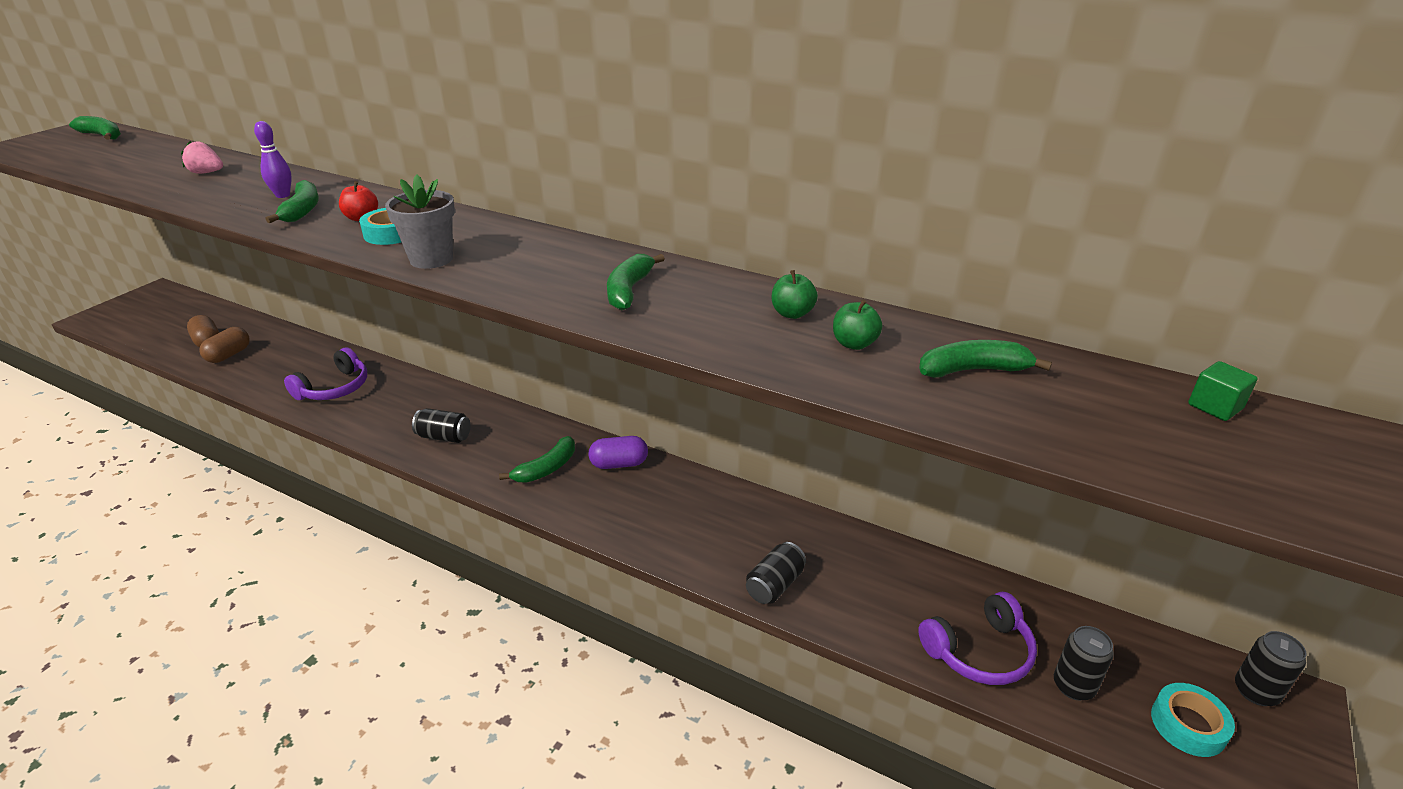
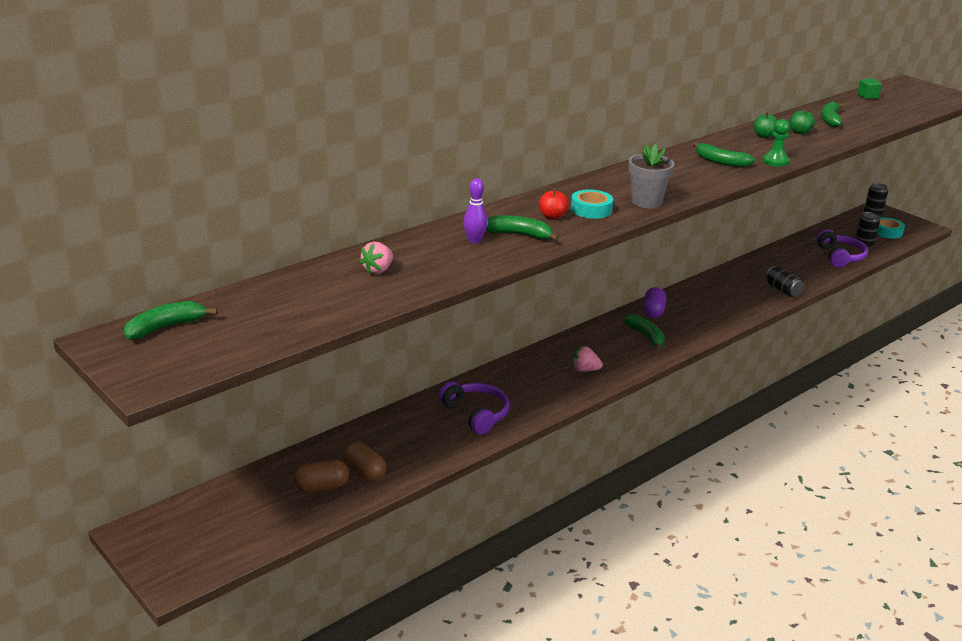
camera: 70 degrees left, 5 degrees down
black can [412,408,471,443] -> pink strawberry [572,346,603,372]
none -> green pawn [763,119,790,167]

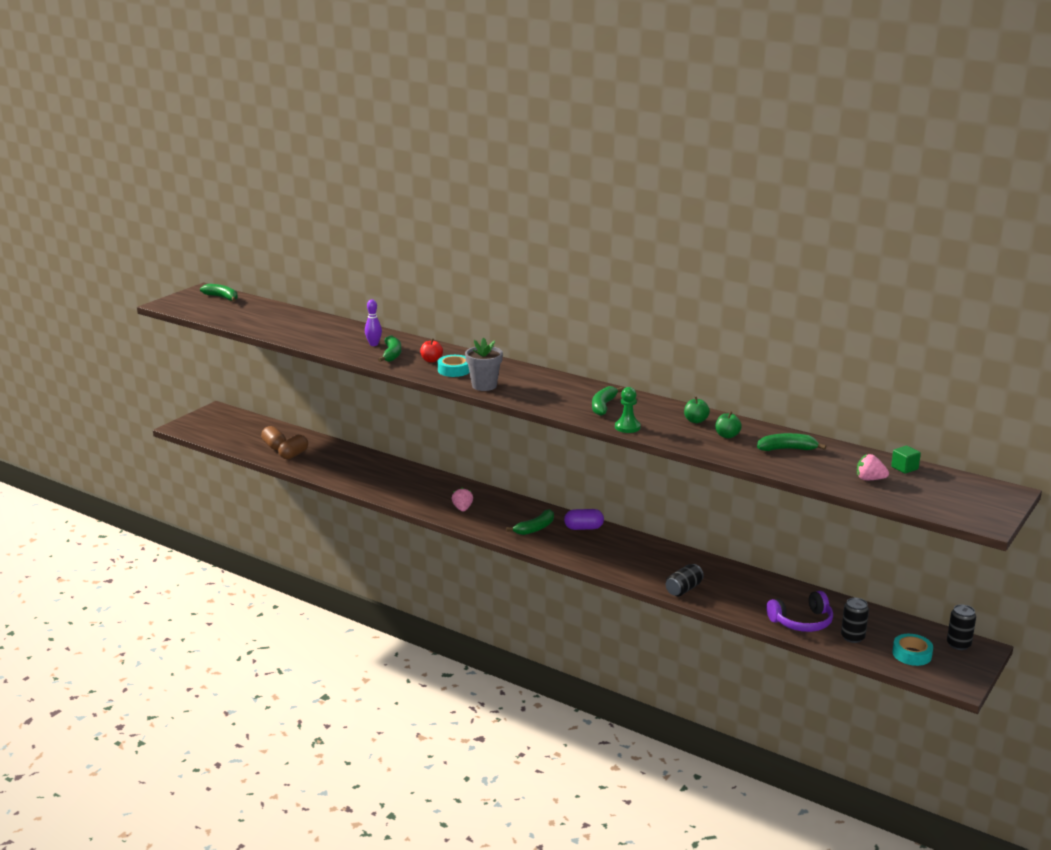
camera: 75 degrees right, 5 degrees down
pink strawberry [359,242,393,274] -> pink strawberry moved to [857,454,889,480]
purple headphones [438,382,509,434] -> none

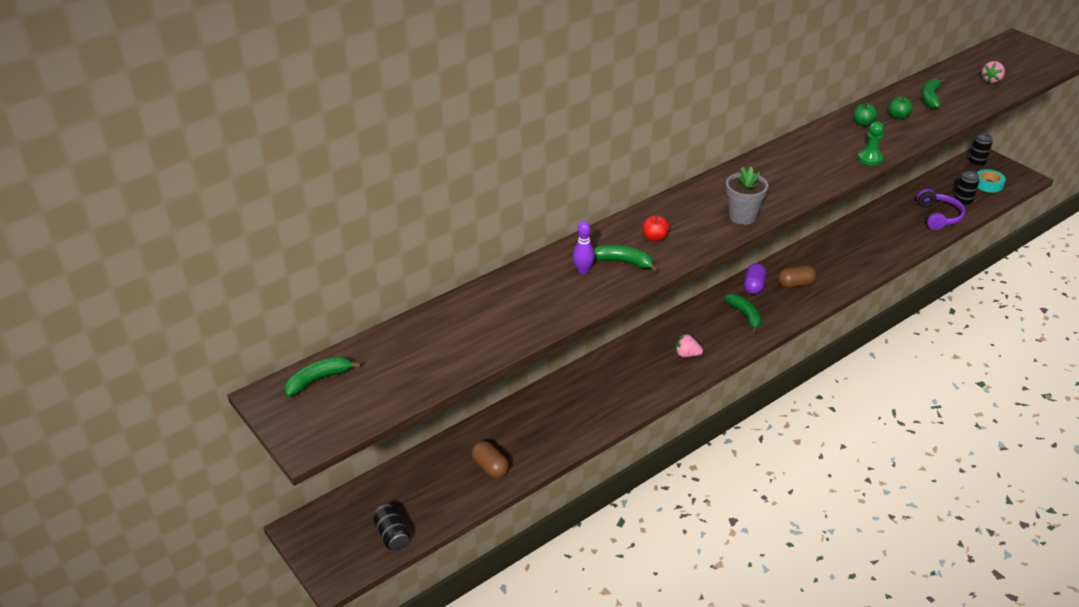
camera: 70 degrees left, 15 degrees up
brown capsule [261,426,286,450] -> brown capsule moved to [778,265,816,288]
turquoise tape [438,355,469,377] -> none
green banana [592,386,623,416] -> none
black can [666,564,704,596] -> black can moved to [373,504,410,551]
green cube [891,446,921,474] -> none

